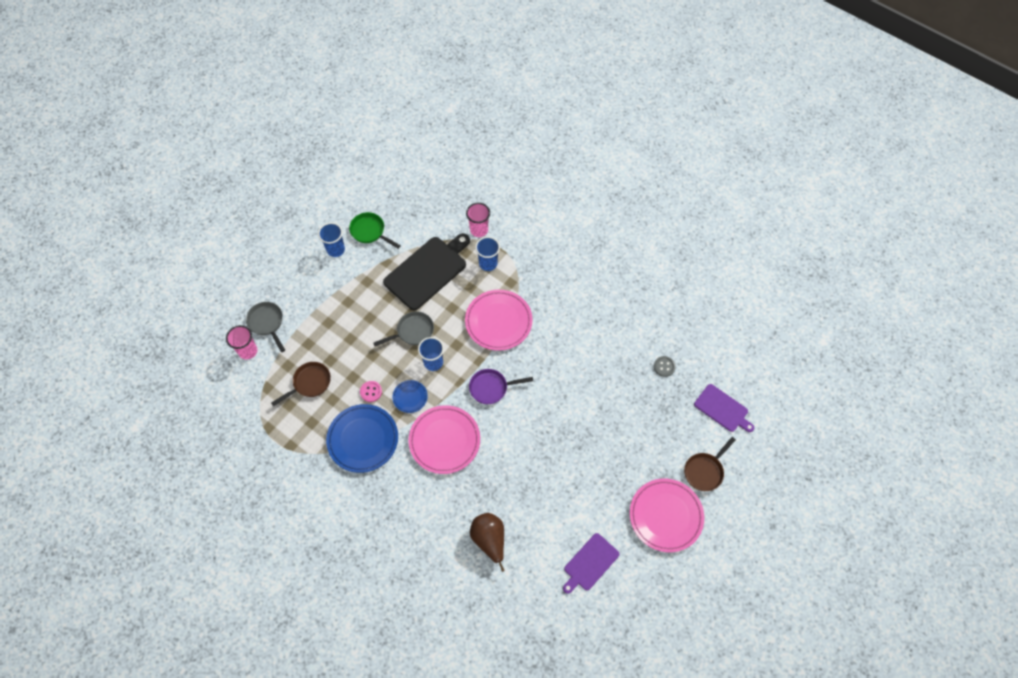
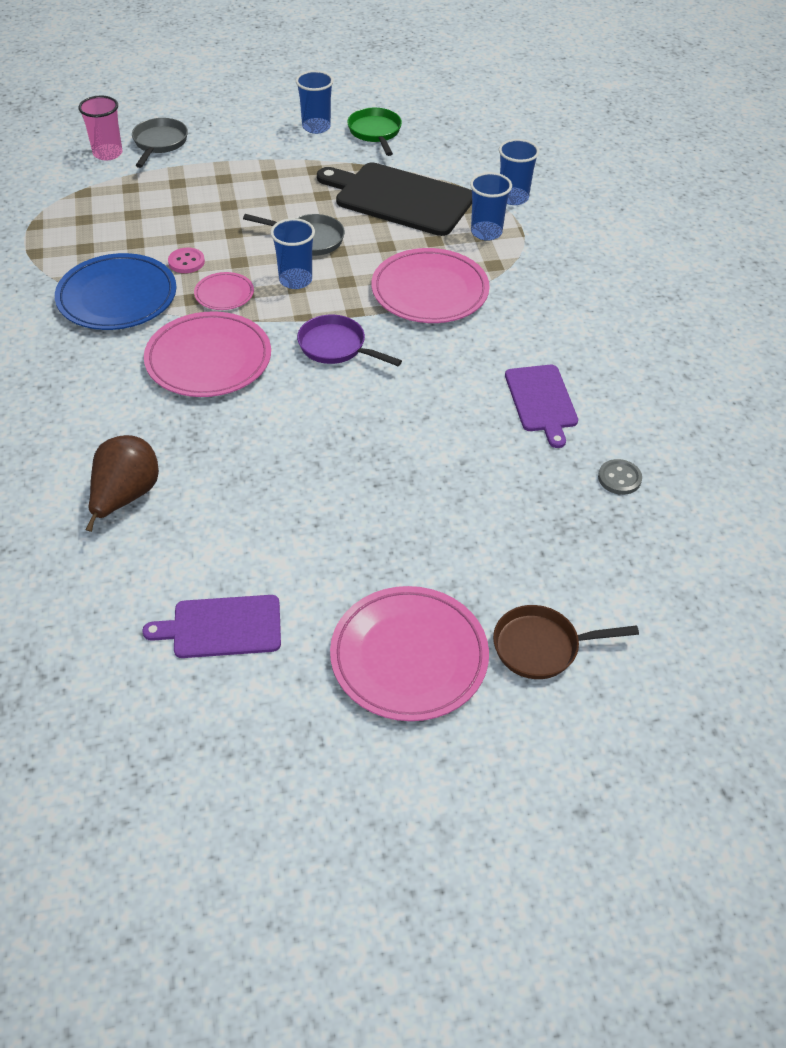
camera: 40 degrees right, 15 degrees down
brown pan [271,362,331,406] -> none
black cutting board [383,233,470,310] -> black cutting board turned 150 degrees counterclockwise [317,162,472,236]
blue plate [392,380,428,413] -> pink plate [194,272,254,310]
pink cup [466,203,490,237] -> blue cup [499,139,539,205]
purple cutting board [694,384,754,432] -> purple cutting board moved to [505,365,578,448]

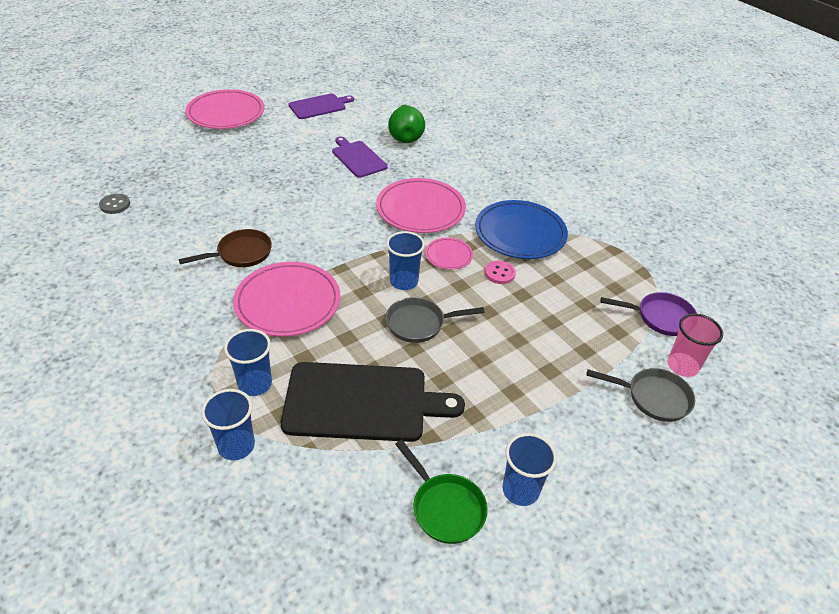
camera: 155 degrees right, 5 degrees down
brown pear [86,435,159,532] -> green pear [388,105,425,143]
grey pan [132,118,188,168] -> grey pan turned 60 degrees counterclockwise [587,368,695,422]
purple pan [297,315,402,366] -> purple pan moved to [601,292,697,336]
brown pan [493,605,639,679] -> brown pan moved to [179,229,272,267]
purple cutting board [505,365,578,448] -> purple cutting board moved to [332,137,388,178]

